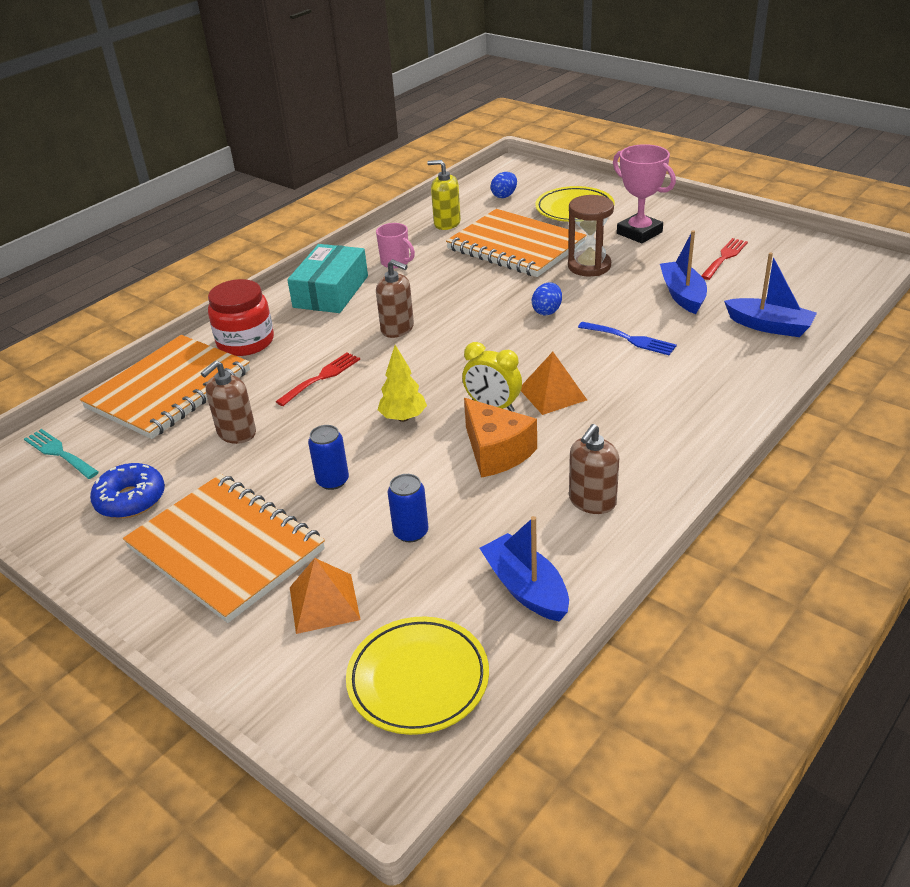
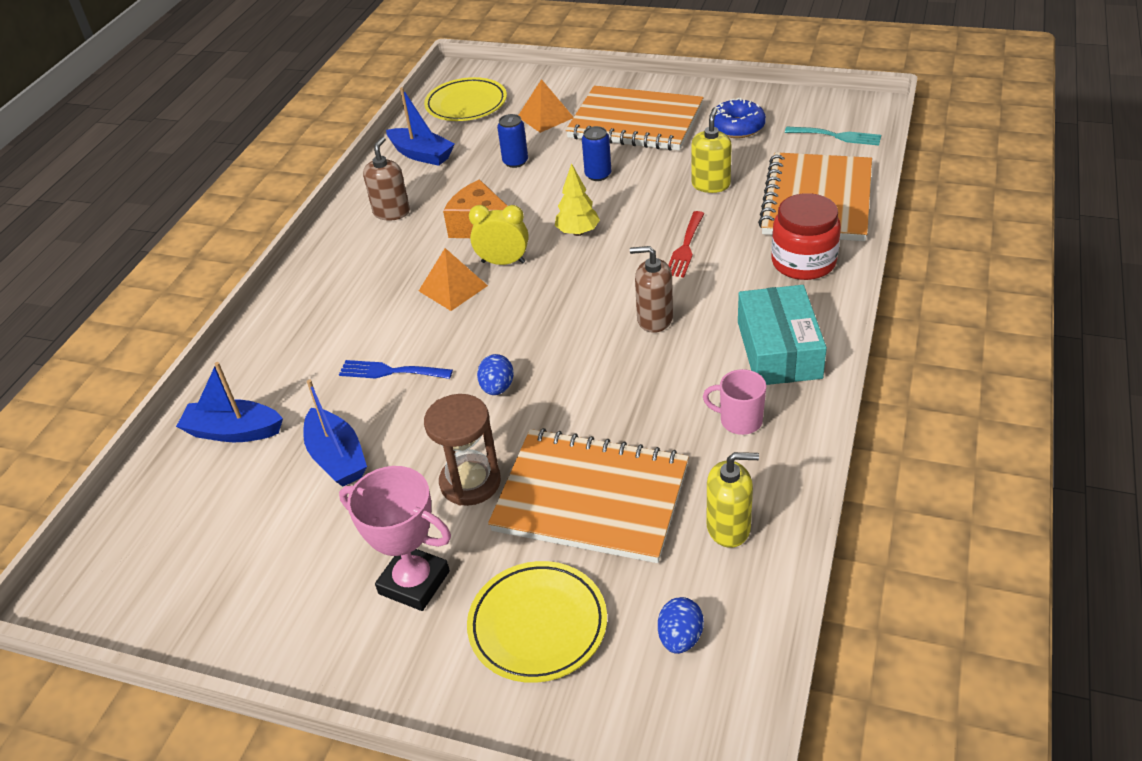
camera: 160 degrees right, 5 degrees up
brown soap dispenser [201,361,256,444] -> yellow soap dispenser [691,107,732,193]
red fork [701,238,748,280] -> none

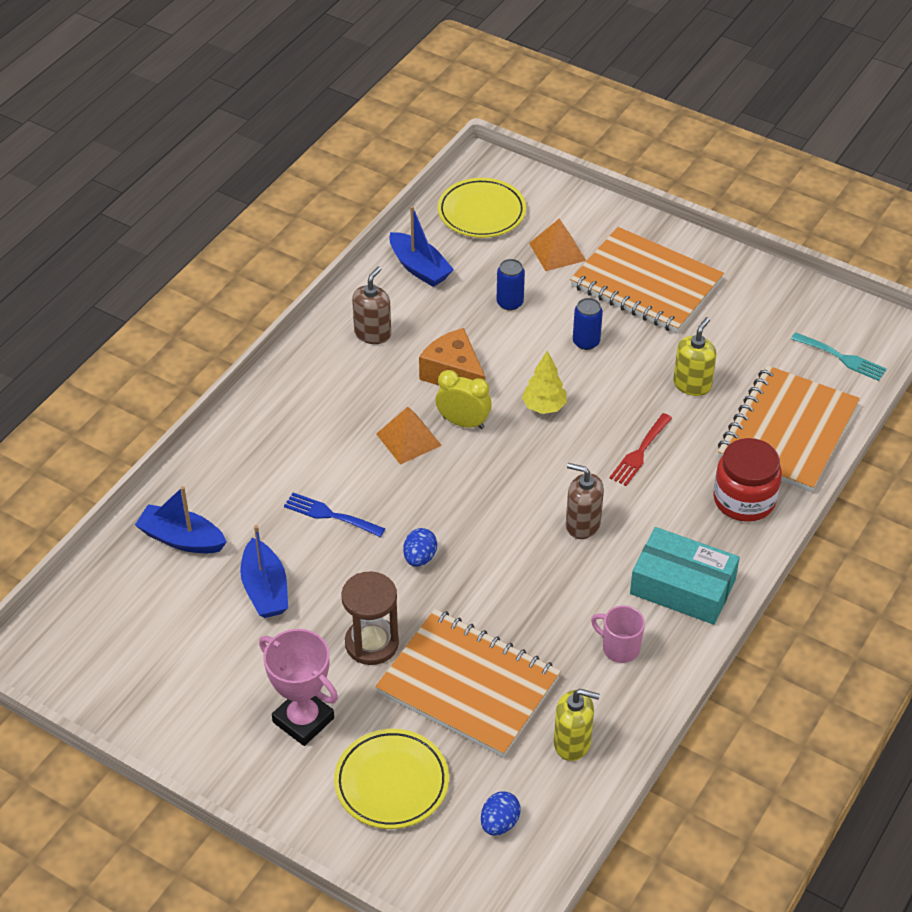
camera: 10 degrees right, 5 degrees up
blue donut [714,98,766,138] -> none
turquoise box [738,285,827,385] -> turquoise box turned 75 degrees counterclockwise [630,527,740,625]

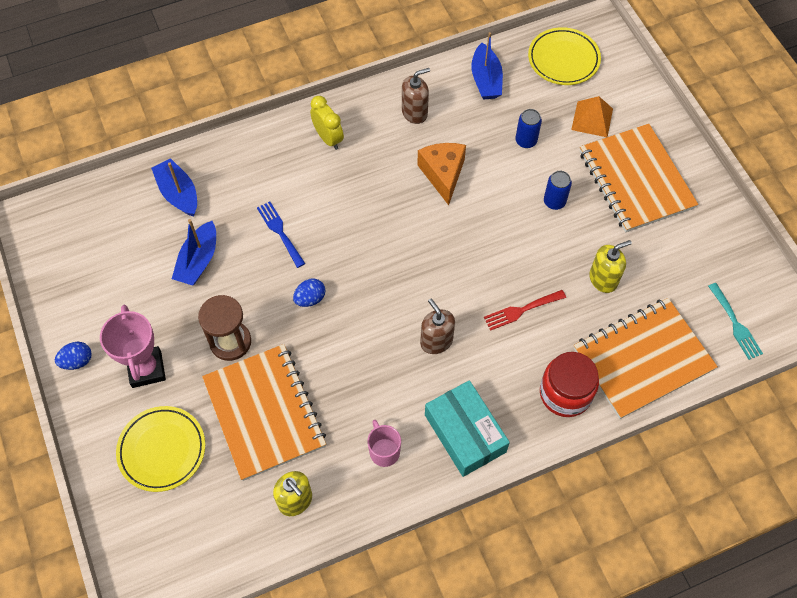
camera: 35 degrees right, 15 degrees up
orange pyramid [376,407,442,465] -> none
yellow clock [436,370,492,429] -> yellow clock moved to [310,96,344,150]
blue egg [481,791,520,836] -> blue egg moved to [55,342,92,370]
yellow tree [522,351,567,414] -> none

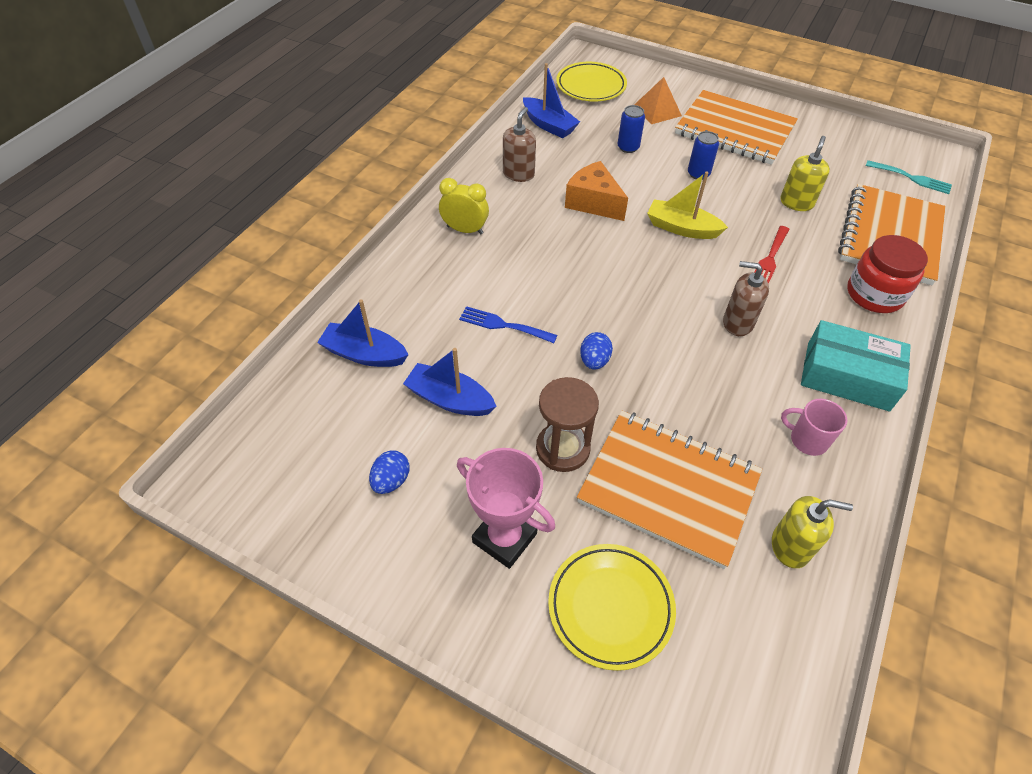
camera: 40 degrees left, 10 degrees down
blue egg [55,342,92,370] -> blue egg moved to [369,451,410,494]
blue boat [172,219,216,286] -> blue boat turned 135 degrees clockwise [403,348,497,416]
none -> yellow boat [647,171,728,239]

